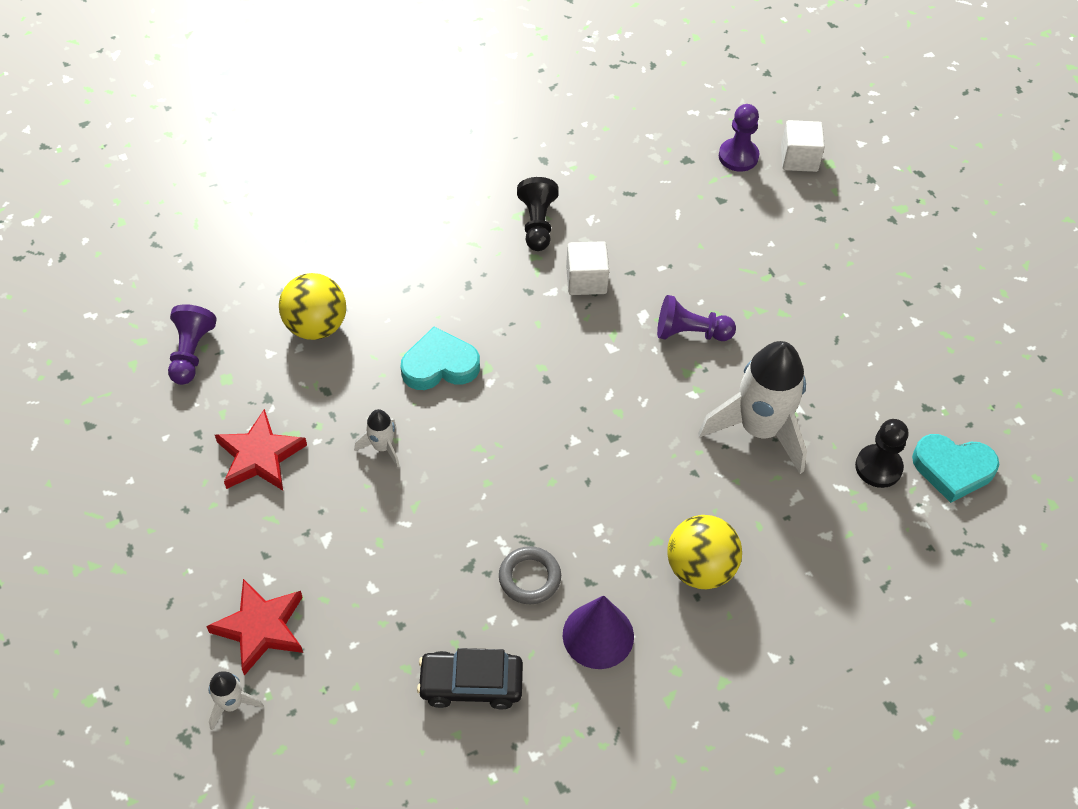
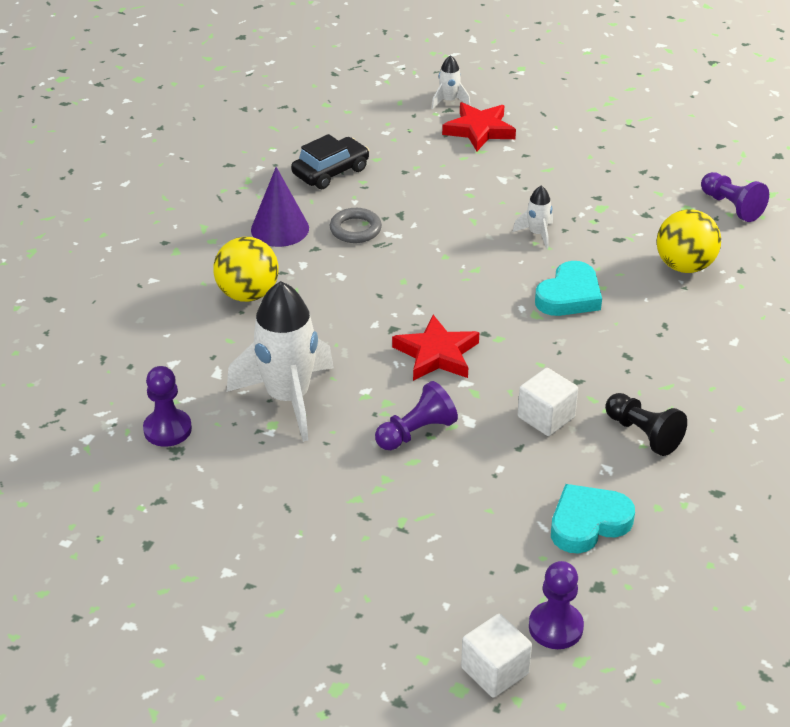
camera: 140 degrees right, 15 degrees down
red star [215,409,307,490] -> red star moved to [392,315,479,381]
black pawn [855,419,908,488] -> purple pawn [143,366,192,447]
turquoise heart [912,434,1000,503] -> turquoise heart moved to [551,484,635,554]

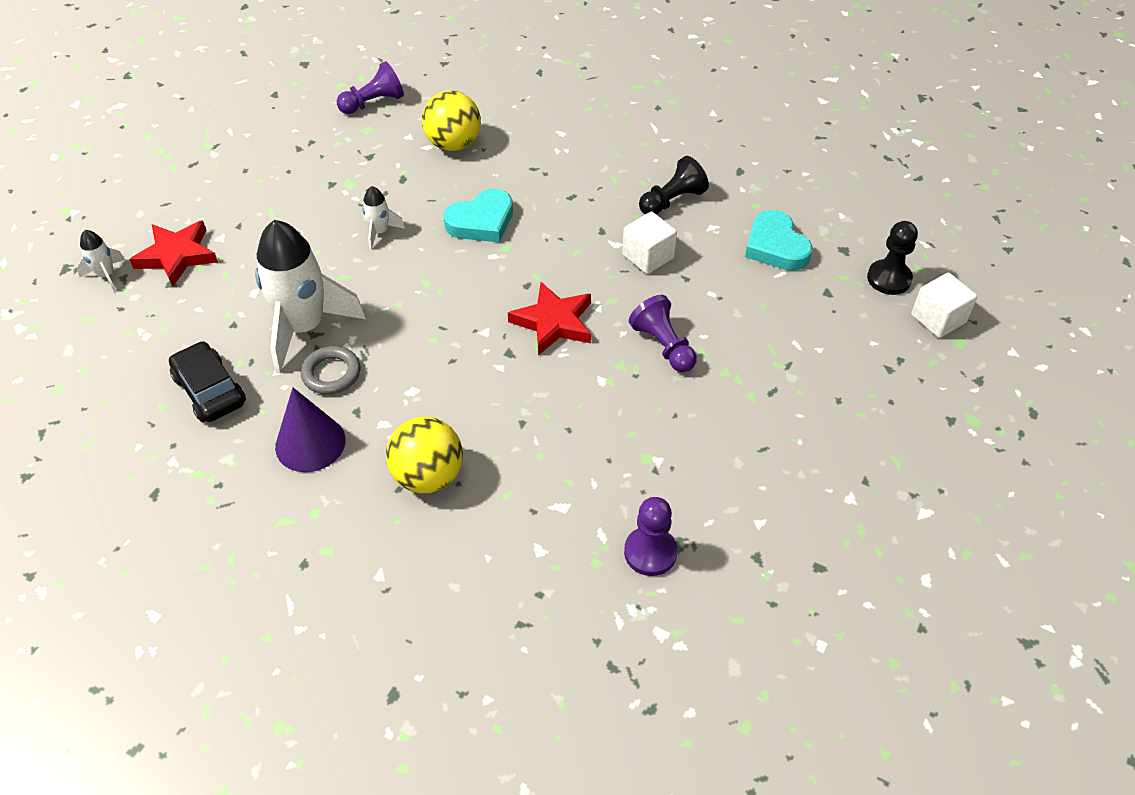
camera: 85 degrees left, 10 degrees up
white rocket [227,281,334,442] -> white rocket moved to [255,220,366,374]
purple pawn [529,561,584,649] -> black pawn [867,221,918,295]
turquoise heart [535,261,602,316] -> turquoise heart turned 105 degrees clockwise [444,189,513,242]

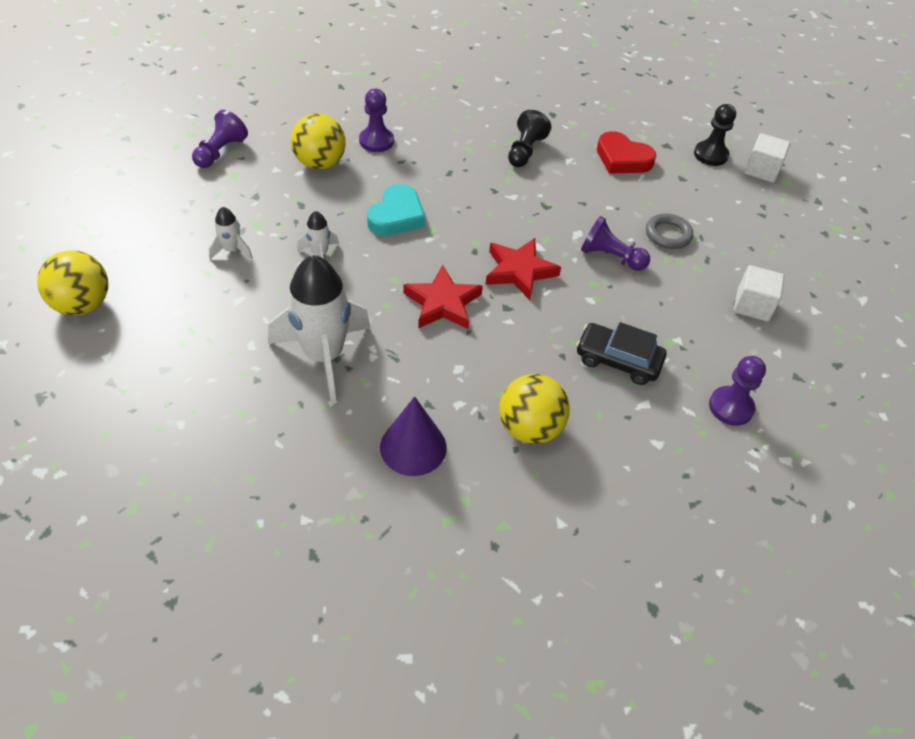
camera: 35 degrees left, 0 degrees up
white rocket [77,230,125,292] -> white rocket moved to [208,207,253,259]
red star [129,220,218,287] -> red star moved to [403,265,483,329]
black car [169,341,246,422] -> black car moved to [576,322,666,385]
grey ring [301,346,361,395] -> grey ring moved to [646,214,693,249]
white cube [622,211,677,274] -> white cube moved to [734,265,784,322]
turquoise heart [745,210,813,271] -> red heart [597,131,656,174]
none -> yellow ball [37,251,109,315]
none -> purple pawn [359,88,394,152]

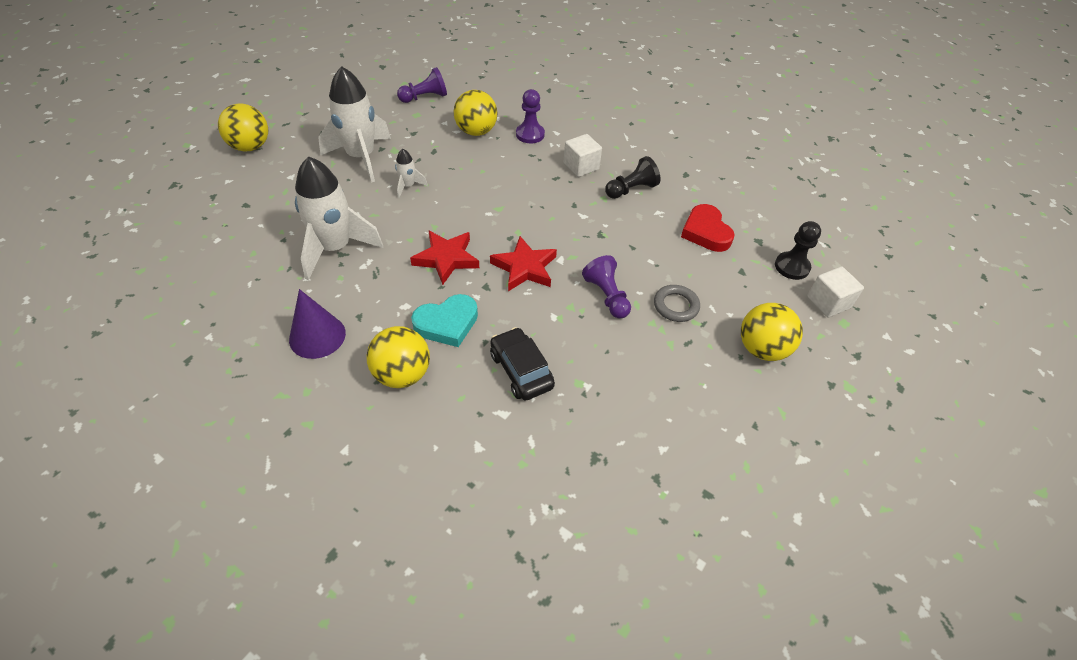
camera: 40 degrees right, 0 degrees up
white rocket [208,207,253,259] -> white rocket [318,66,391,182], size x2.23
turquoise heart [367,184,425,236] -> turquoise heart moved to [411,294,478,347]
purple pawn [709,356,766,426] -> none
white cube [734,265,784,322] -> white cube moved to [564,134,602,177]
none -> yellow ball [741,303,803,361]

